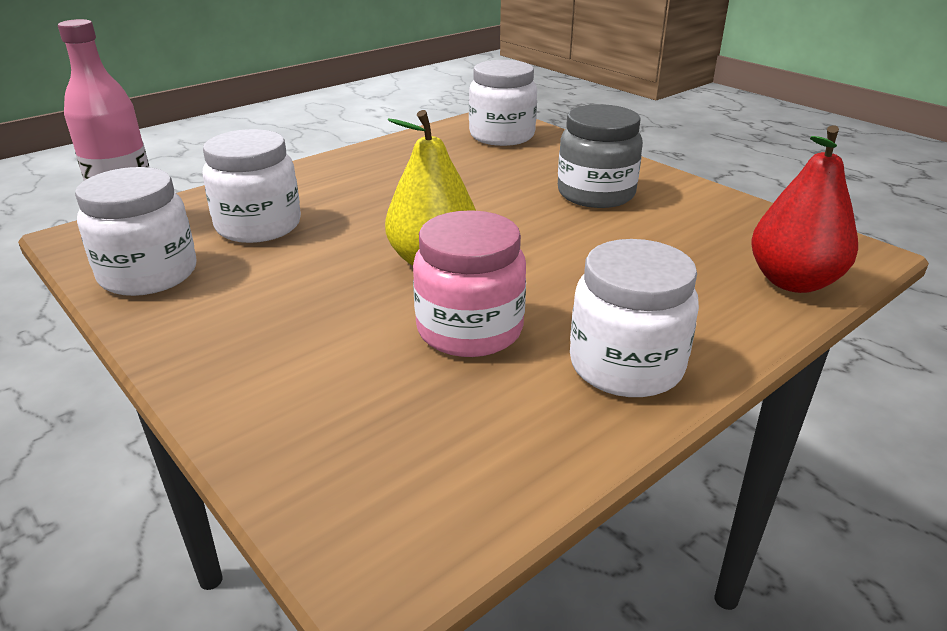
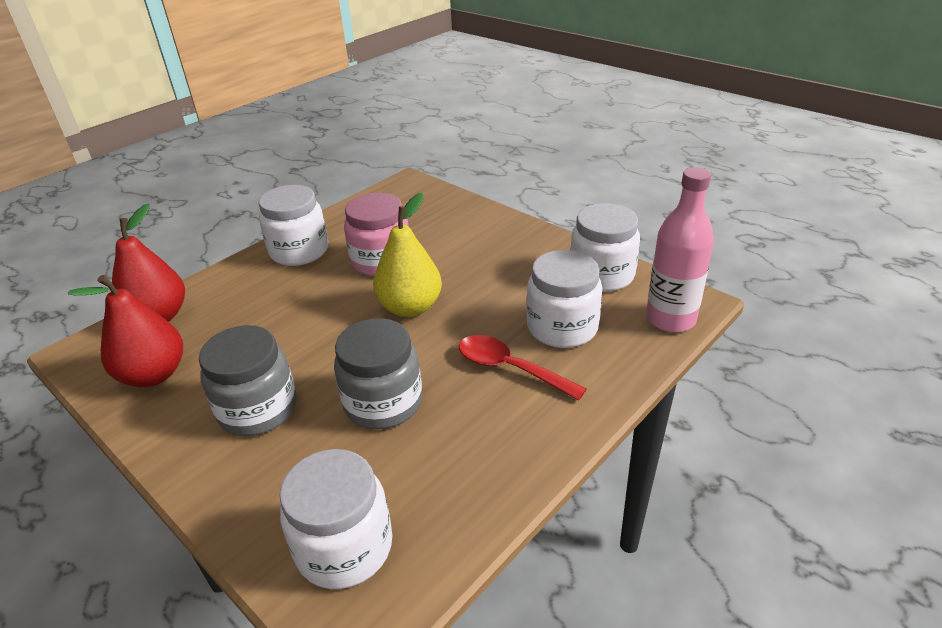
camera: 175 degrees right, 5 degrees up
none -> red pear [68,275,183,387]
none -> grey jar [334,318,422,429]
none -> red spoon [459,335,587,401]

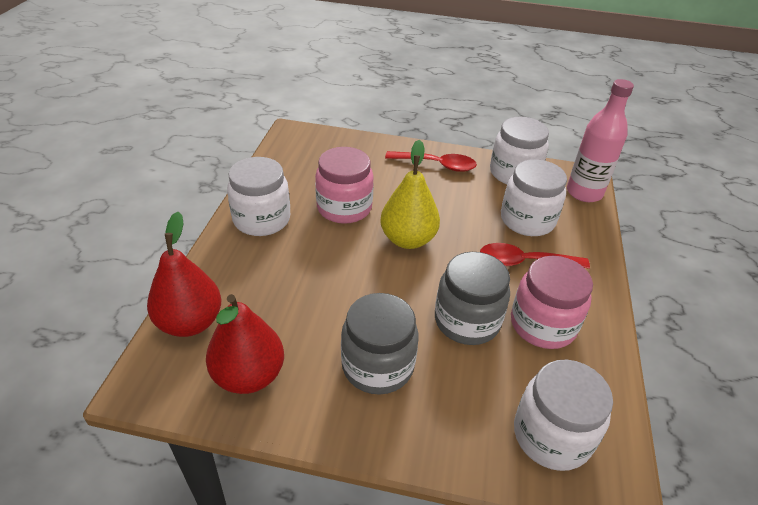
camera: 35 degrees left, 5 degrees up
none -> red spoon [385,151,477,172]
none -> pink jar [511,256,593,349]

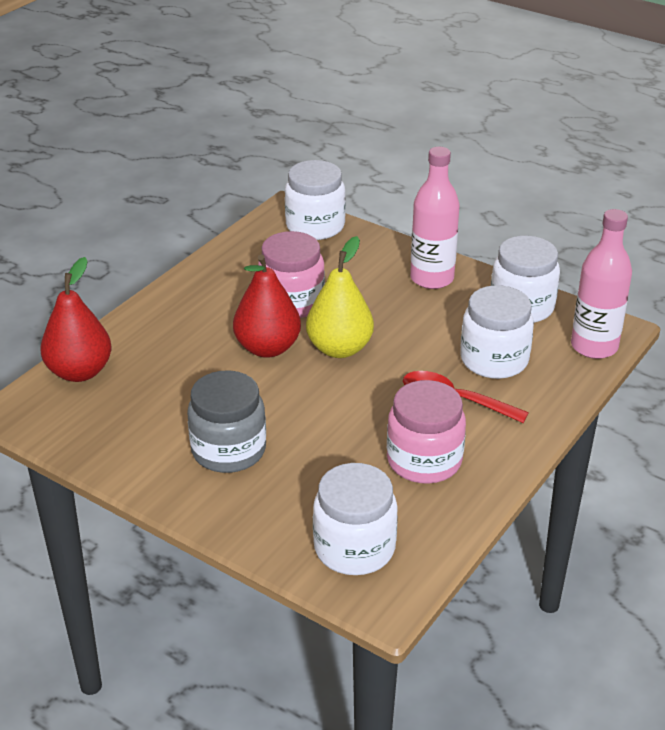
camera: 25 degrees right, 5 degrees down
red pear [206,294,284,394] -> red pear moved to [233,254,301,358]
white jar [227,157,290,236] -> white jar moved to [285,160,346,240]
red spoon [385,151,477,172] -> pink bottle [410,147,460,289]
grey jar [435,252,510,345] -> none

